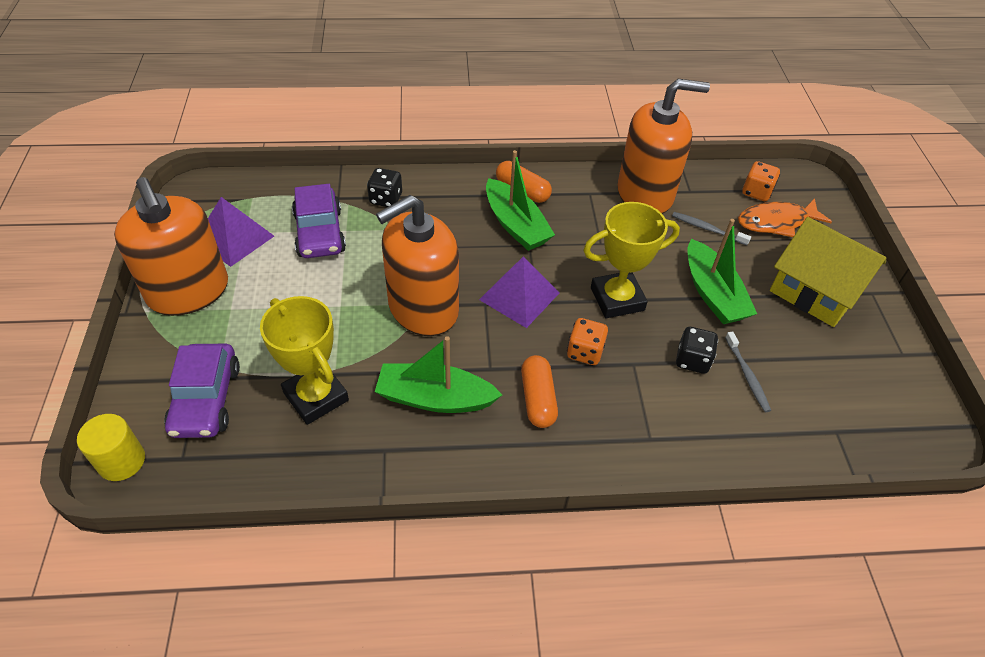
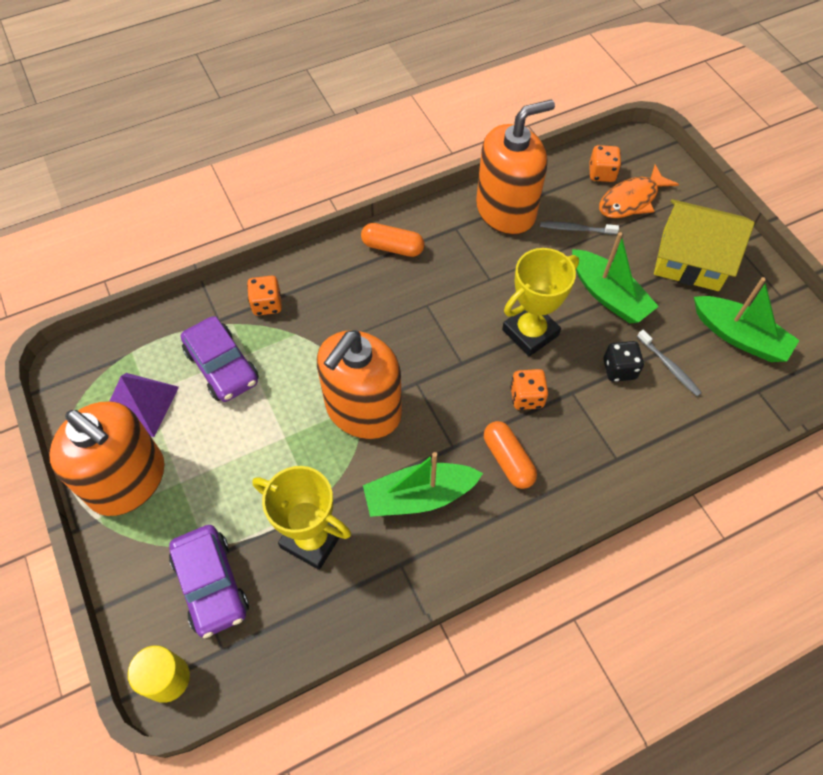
camera: 20 degrees left, 10 degrees up
black dice [367,168,402,207] -> orange dice [247,276,282,316]
purple pyramid [479,256,560,328] -> none
green boat [486,150,555,251] -> green boat moved to [694,277,800,362]

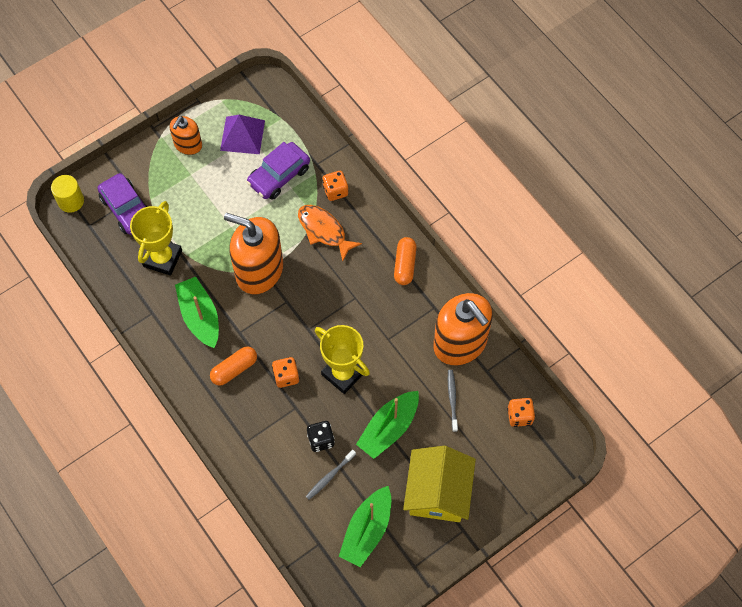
camera: 80 degrees right, 5 degrees up
orange soap dispenser [49,401,165,516] -> orange soap dispenser [169,116,202,155], size x0.55
purple car [169,525,249,638] -> purple car turned 90 degrees counterclockwise [97,173,148,235]
orange fish [599,164,679,218] -> orange fish moved to [298,205,362,261]

